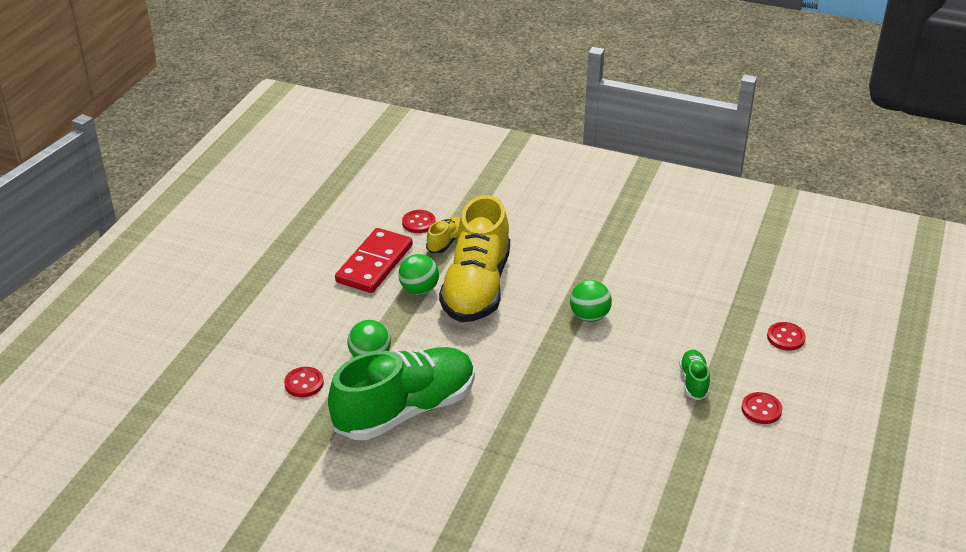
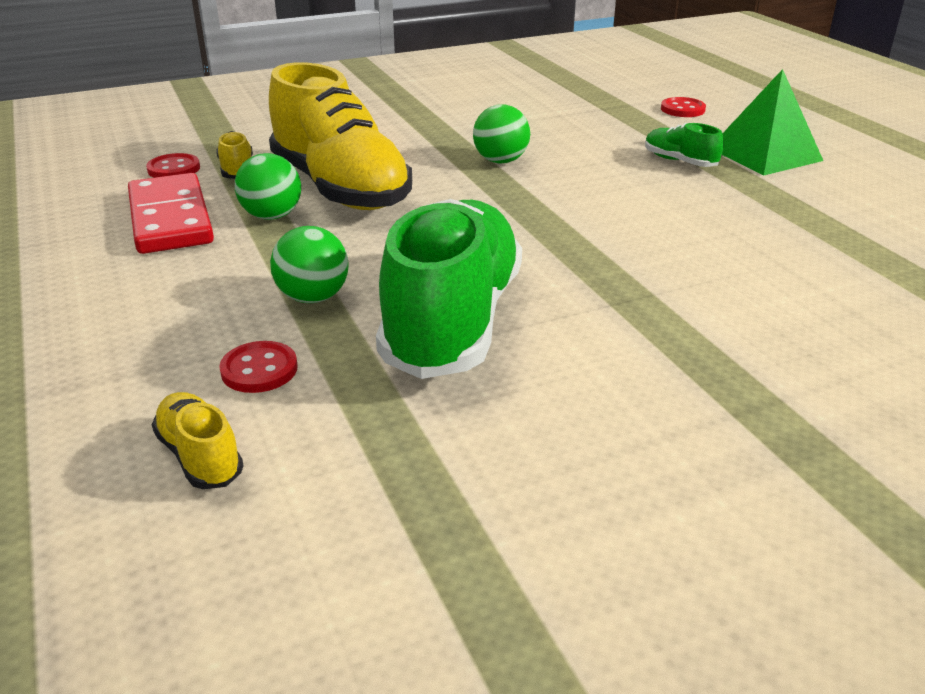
camera: 45 degrees left, 5 degrees down
red button [741,392,782,424] -> green pyramid [722,69,823,175]
none -> yellow shoe [152,392,244,489]

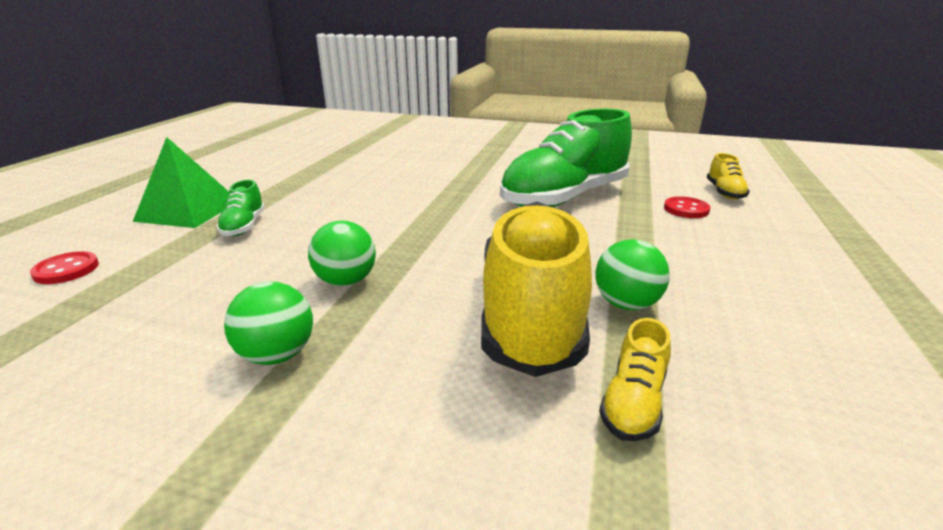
camera: 140 degrees left, 5 degrees down
red domino [128,173,214,254] -> none
red button [146,153,200,178] -> none
green ball [270,226,349,303] -> green ball moved to [224,282,313,365]

